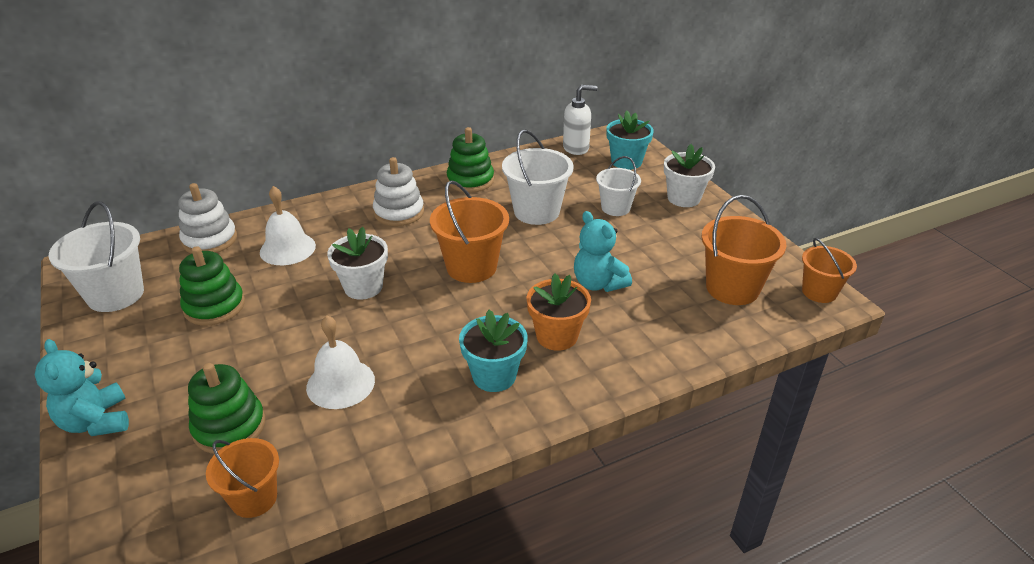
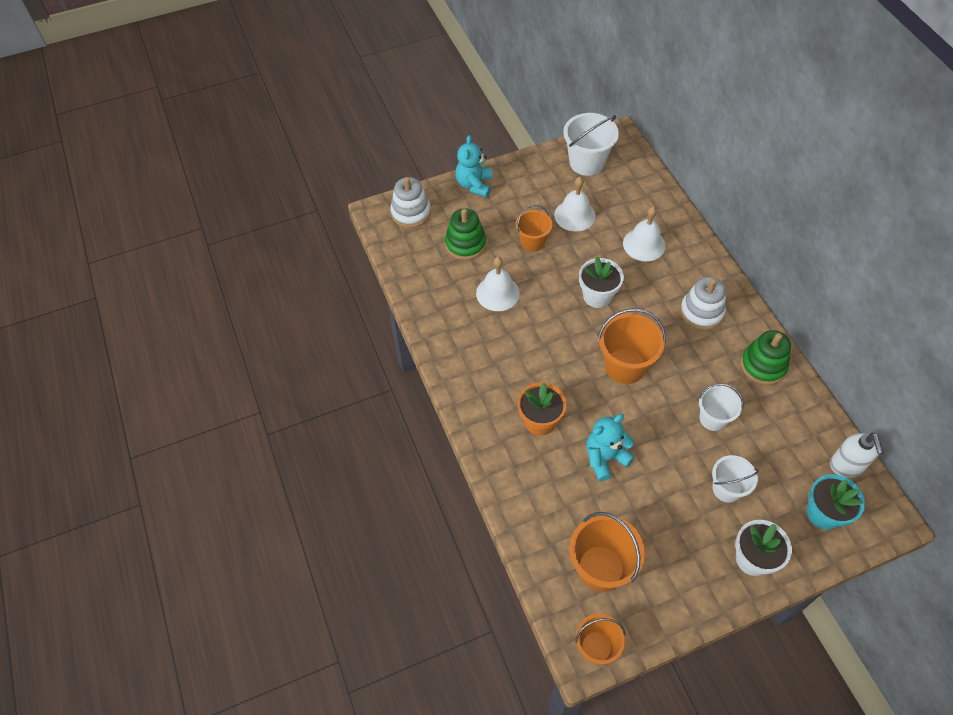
camera: 95 degrees right, 20 degrees up
turquoise teddy bear [35,339,129,436] -> turquoise teddy bear turned 60 degrees counterclockwise [456,135,492,197]
white stacking toy [178,183,237,254] -> white stacking toy moved to [390,177,431,228]
green stacking toy [179,246,245,326] -> white bell [554,177,596,231]
orange bucket [206,438,279,518] -> orange bucket moved to [515,204,553,252]
turquoise flower pot [459,310,528,392] -> none
white bucket [502,129,574,225] -> white bucket [698,383,744,431], size x0.64

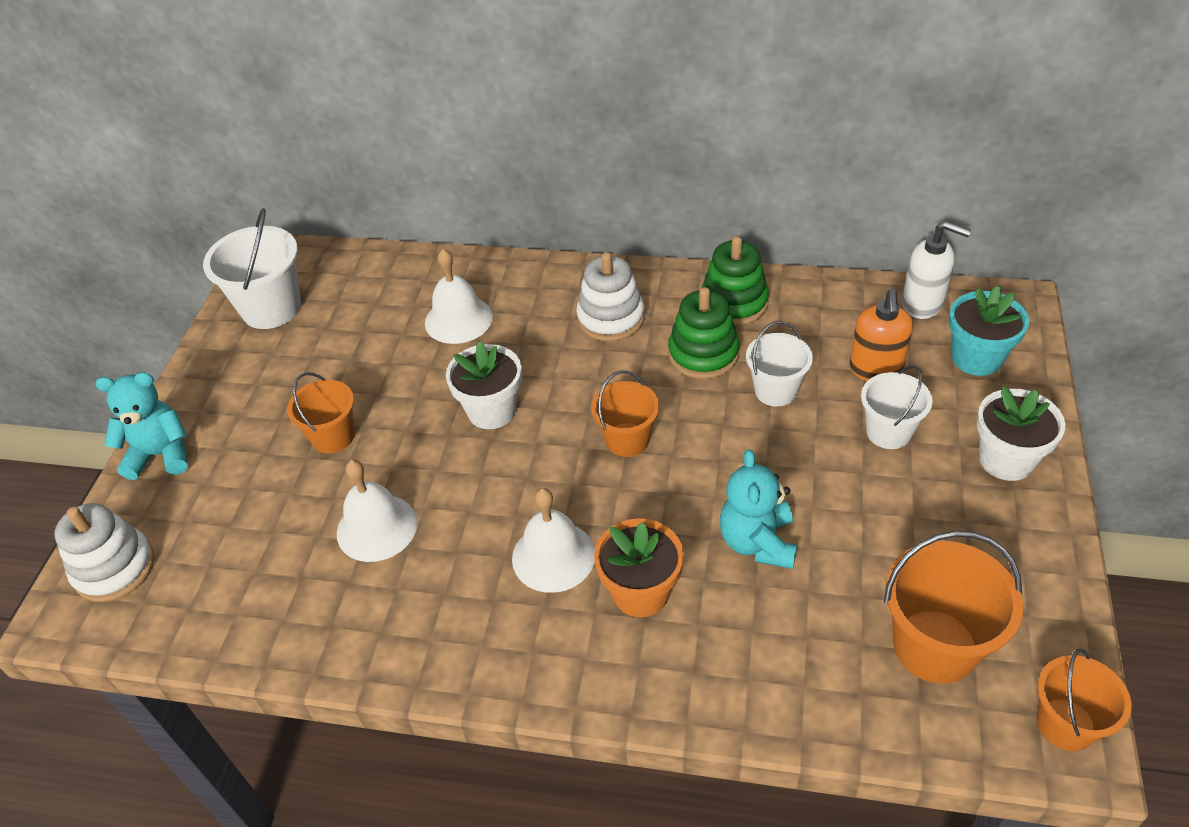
camera: 55 degrees left, 10 degrees down
green stacking toy [445,209,486,260] -> green stacking toy moved to [668,287,740,379]
turquoise teddy bear [456,135,492,197] -> turquoise teddy bear turned 135 degrees clockwise [95,372,188,480]
white bell [554,177,596,231] -> white bell moved to [512,488,595,593]
orange bucket [598,308,666,384] -> orange bucket [591,370,659,457], size x0.64
none -> orange soap dispenser [849,289,913,381]

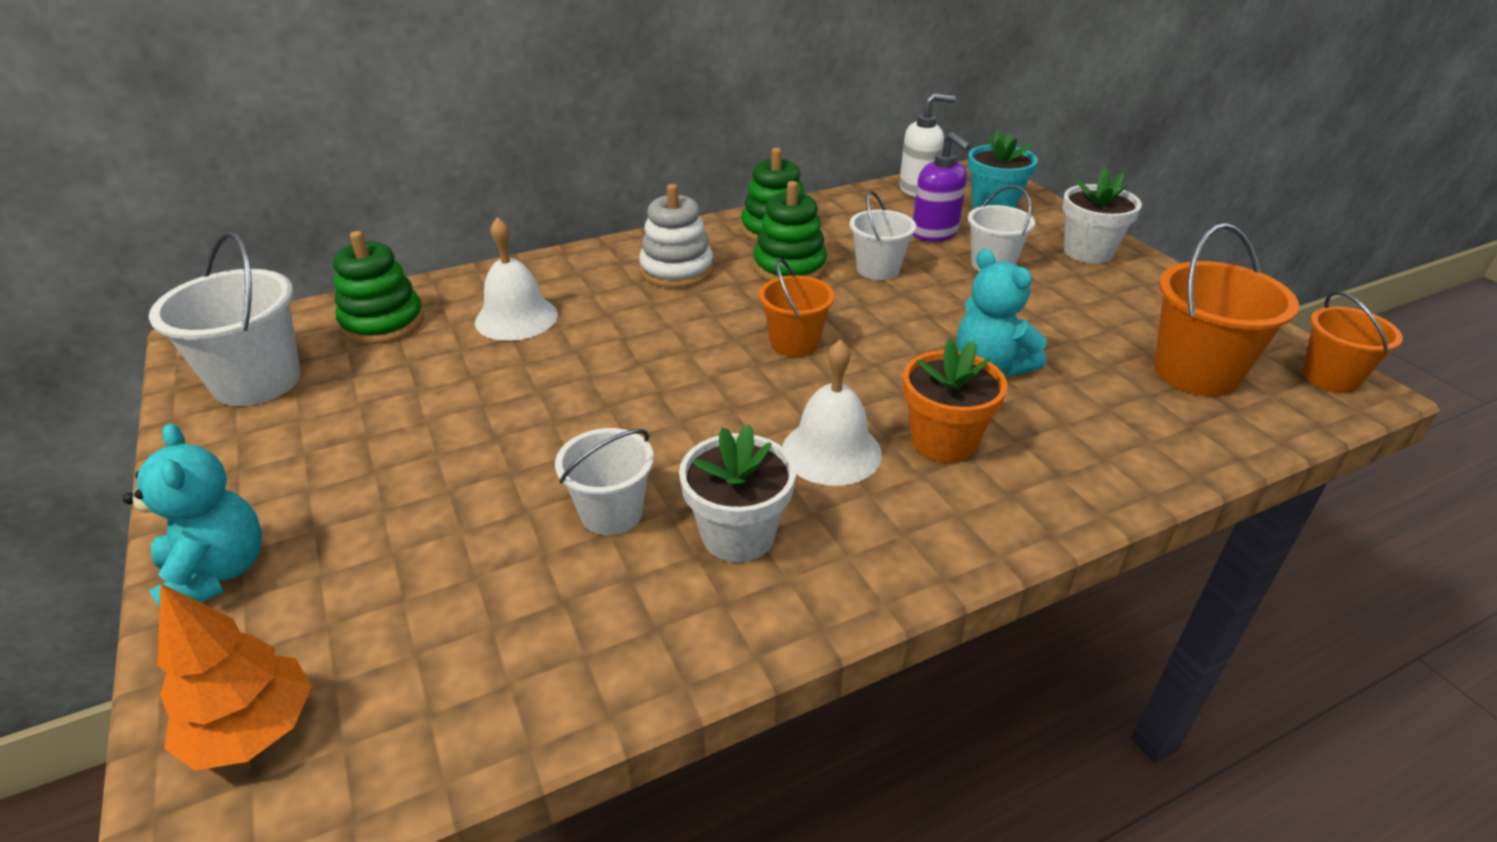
camera: 40 degrees left, 10 degrees down
white stacking toy [54,503,155,602] -> orange tree [158,583,312,770]
turquoise teddy bear [95,372,188,480] -> turquoise teddy bear turned 105 degrees clockwise [123,423,262,609]
orange bucket [287,372,355,453] -> none
white bell [337,460,417,562] -> white bucket [555,428,654,535]
white flower pot [446,342,522,429] -> white flower pot moved to [679,424,796,562]
orange soap dispenser [849,289,913,381] -> purple soap dispenser [913,132,971,242]
none -> green stacking toy [333,231,424,344]

